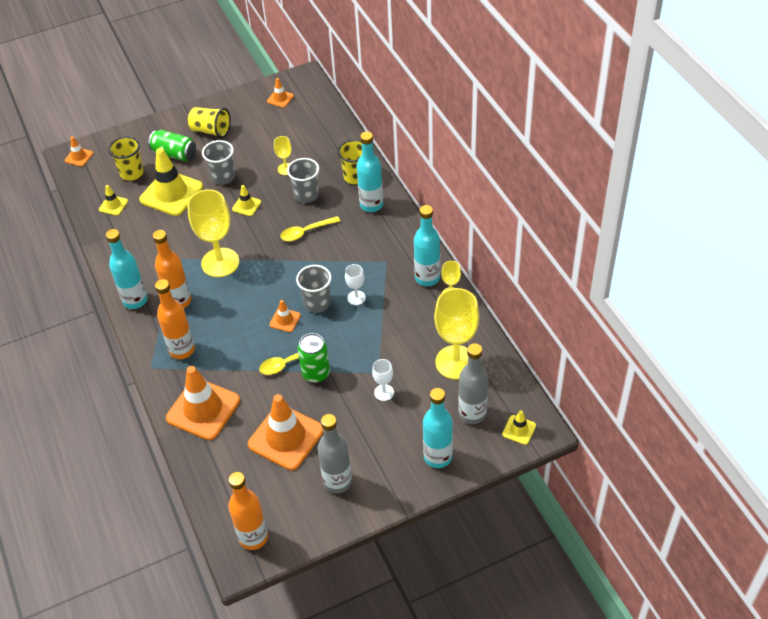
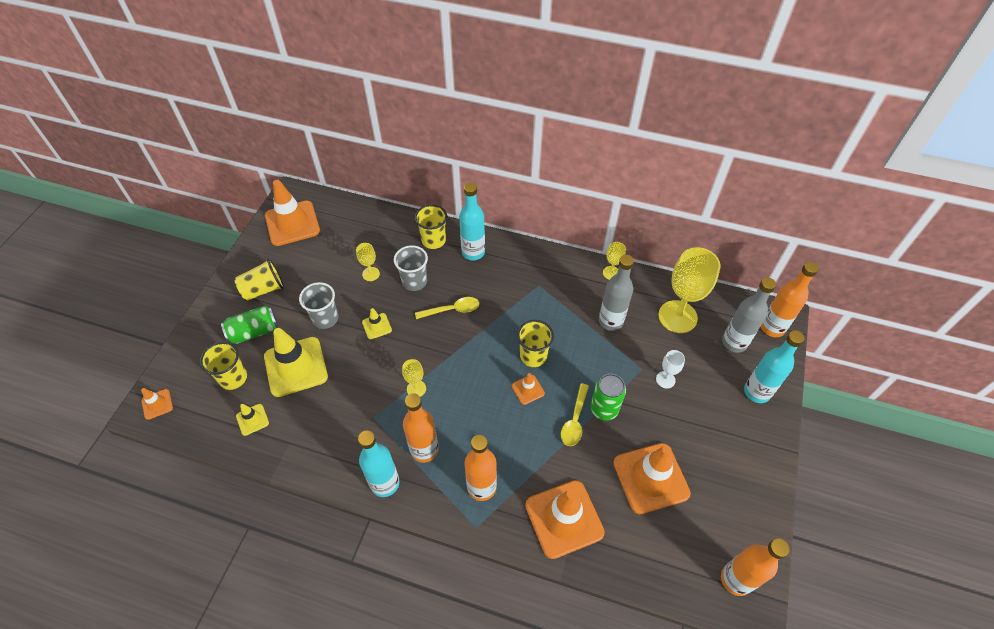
camera: 50 degrees left, 5 degrees up
yellow goblet [187,189,239,277] -> yellow goblet [402,359,426,397], size x0.47
orange traffic cone [267,78,294,108] -> orange traffic cone [265,180,320,246], size x2.15
yellow spoon [280,216,340,241] -> yellow spoon turned 120 degrees counterclockwise [415,297,479,319]
grey cup [296,265,332,313] -> yellow cup [517,320,554,367]
grey bottle [318,414,352,493] -> grey bottle moved to [599,255,634,331]
white goblet [345,264,366,305] -> none
turquoise bottle [414,205,440,286] -> none
yellow traffic cone [502,410,536,445] -> orange bottle [760,262,819,337]

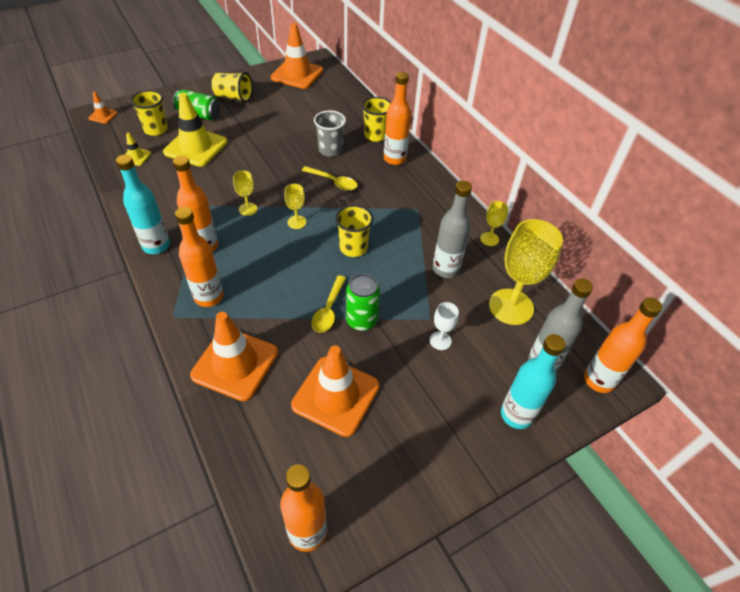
camera: 40 degrees right, 5 degrees down
grey cup [299,282,339,329] -> none
yellow goblet [356,243,380,281] -> yellow goblet moved to [284,184,306,229]
yellow traffic cone [362,308,392,339] -> none
turquoise bottle [459,183,485,260] -> orange bottle [384,72,411,165]
orange traffic cone [511,373,545,405] -> none
yellow spoon [561,383,589,446] -> yellow spoon turned 45 degrees counterclockwise [311,275,346,333]

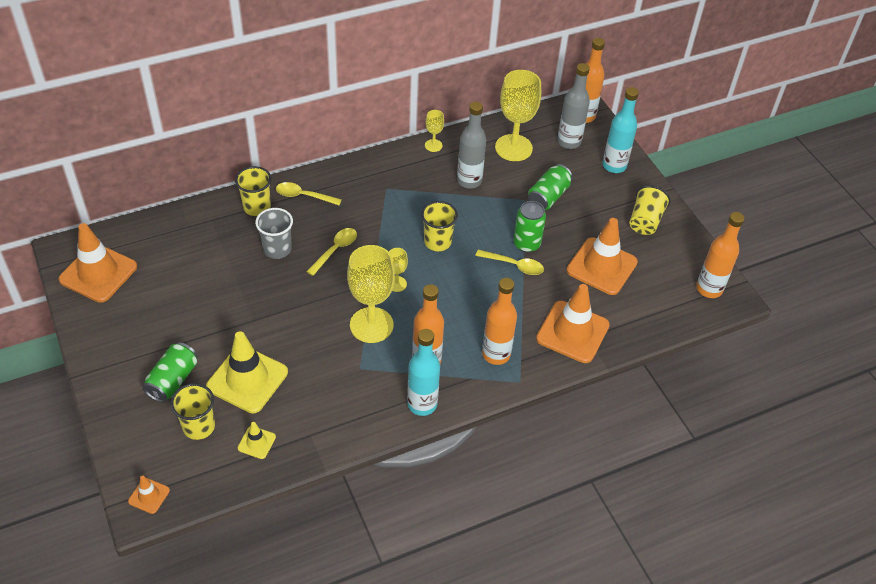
camera: 85 degrees left, 0 degrees up
yellow cup [211,72,253,102] -> yellow cup moved to [629,185,670,235]
yellow goblet [233,171,257,216] -> yellow goblet [347,245,395,343], size x2.12
orange bottle [384,72,411,165] -> yellow spoon [276,182,342,205]
white goblet [430,302,459,350] -> green can [528,164,572,210]

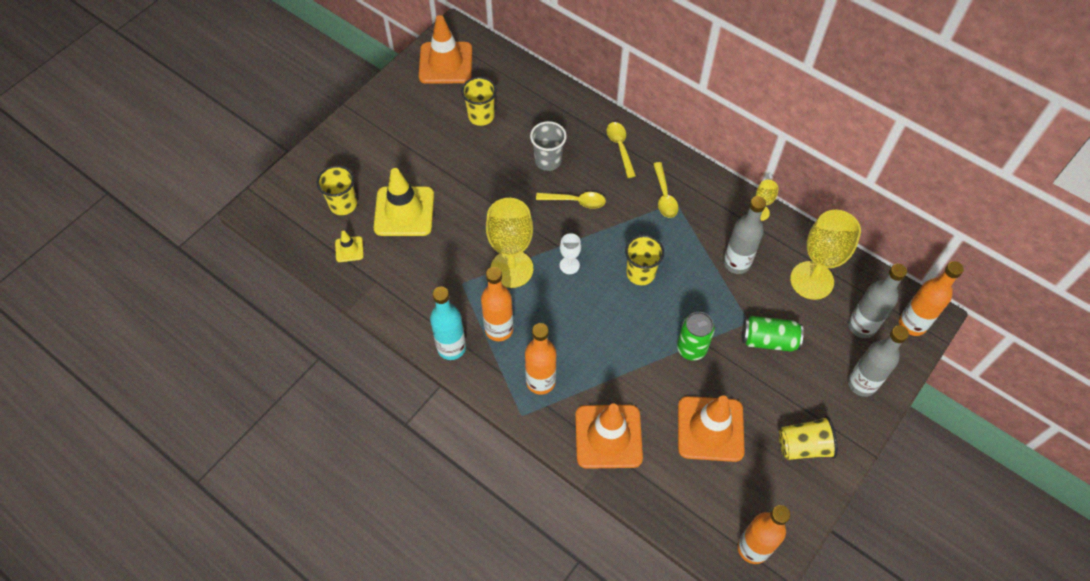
camera: 65 degrees right, 10 degrees up
orange traffic cone [128,476,170,514] -> none
green can [143,342,197,403] -> none
yellow cup [235,166,272,216] -> yellow cup moved to [461,77,497,126]
yellow goblet [389,248,408,292] -> white goblet [560,233,581,274]
yellow spoon [475,250,544,275] -> yellow spoon moved to [653,162,679,218]
turquoise bottle [602,87,639,173] -> grey bottle [848,325,909,397]

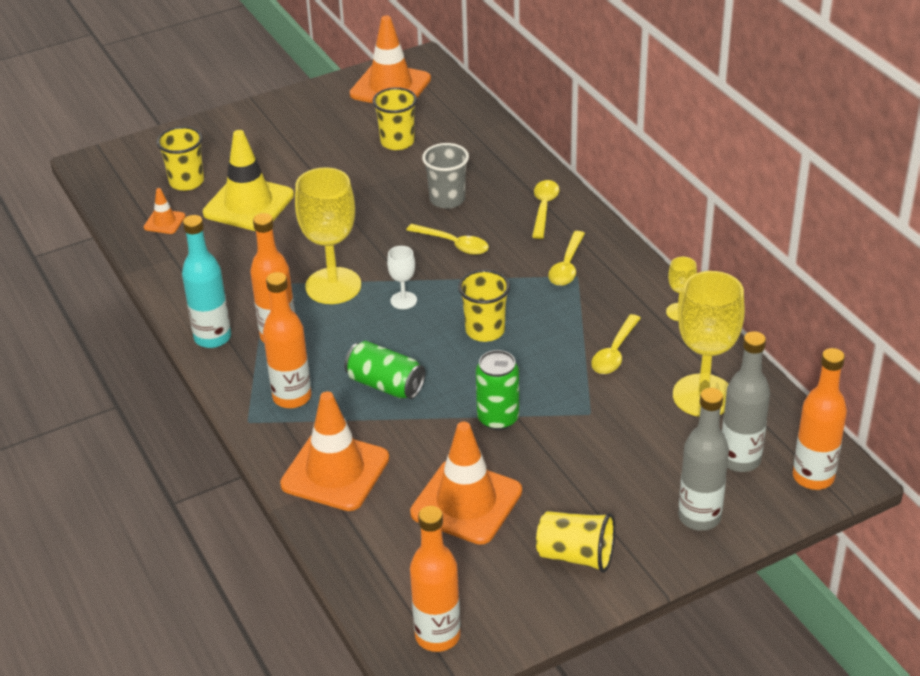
camera: 25 degrees right, 20 degrees down
yellow traffic cone [335,231,364,262] -> orange traffic cone [144,188,186,234]
grey bottle [723,196,766,274] -> yellow spoon [591,314,641,374]
green can [742,316,804,352] -> green can moved to [344,341,426,399]

